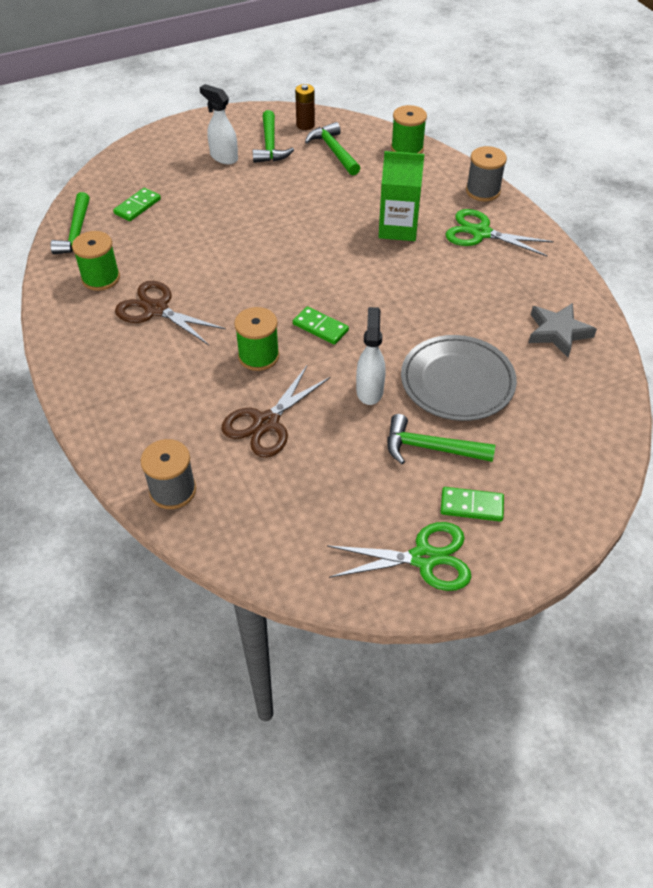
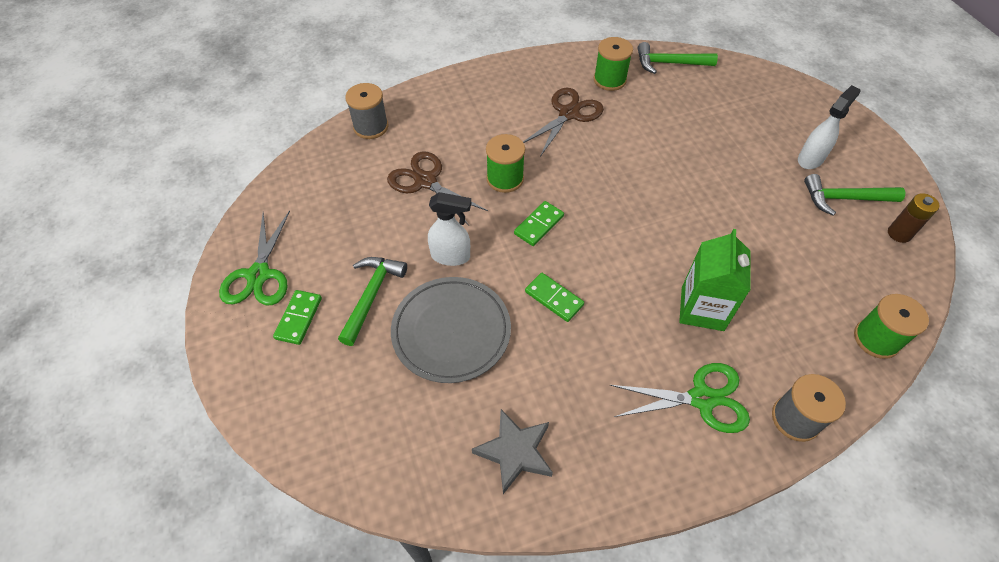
camera: 95 degrees right, 5 degrees up
green domino [113,188,161,221] -> green domino moved to [525,273,584,322]
green hammer [305,122,360,176] -> none
green scissors [445,209,554,257] -> green scissors turned 60 degrees clockwise [610,363,750,433]

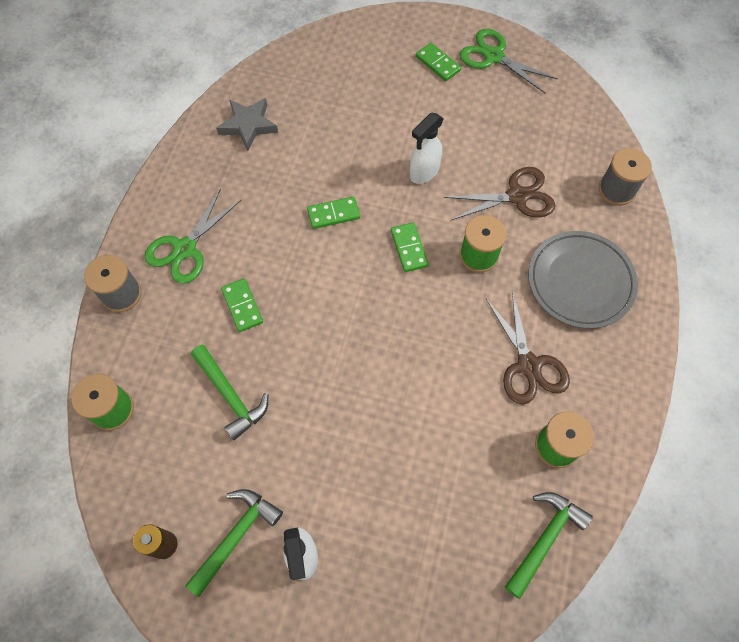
camera: 125 degrees right, 10 degrees up
green hammer [338,257,407,346] -> green hammer moved to [191,345,268,440]
grey plate [391,277,511,383] -> grey plate moved to [528,231,638,329]
green carton [679,229,751,331] -> green domino [221,278,263,332]

